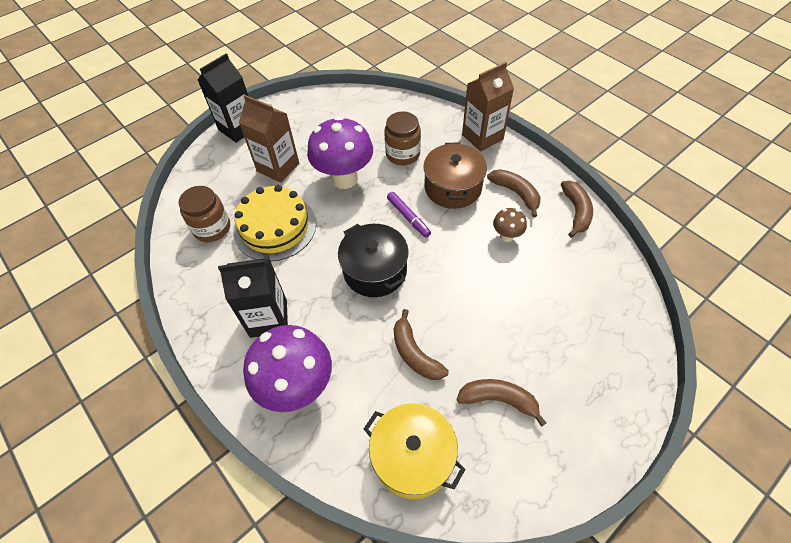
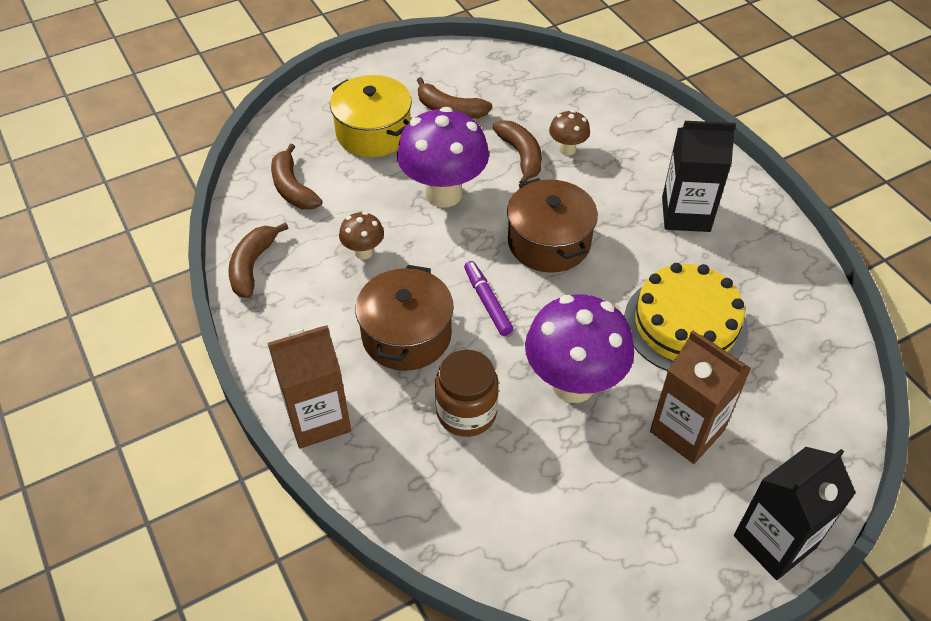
camera: 170 degrees left, 5 degrees down
brown jar [178,186,230,242] -> none
purple mushroom [243,325,332,412] -> purple mushroom moved to [397,107,489,207]
black pot [338,224,409,297] -> brown pot [507,178,598,273]
yellow pot [364,403,466,499] -> yellow pot moved to [330,75,412,157]
brown banana [487,169,541,217] -> brown banana moved to [271,144,322,210]
none -> brown mushroom [549,110,590,156]

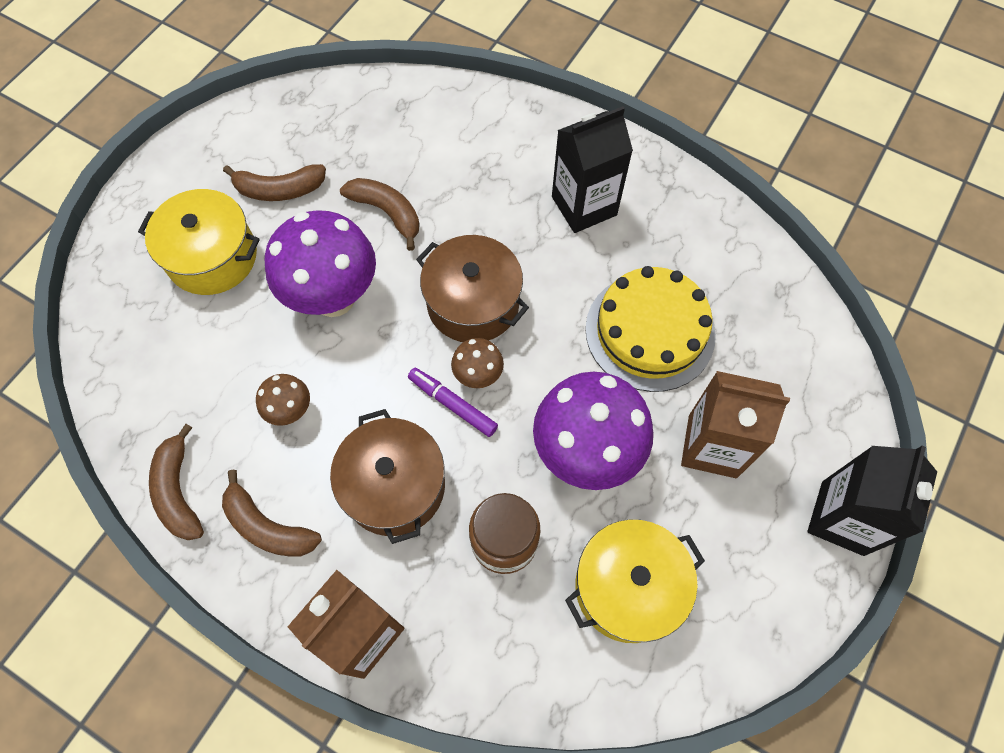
camera: 30 degrees left, 15 degrees up
brown banana [271,144,322,210] -> brown banana moved to [222,470,322,556]
brown mushroom [549,110,590,156] -> brown mushroom moved to [451,338,504,388]
none -> yellow pot [565,520,705,643]

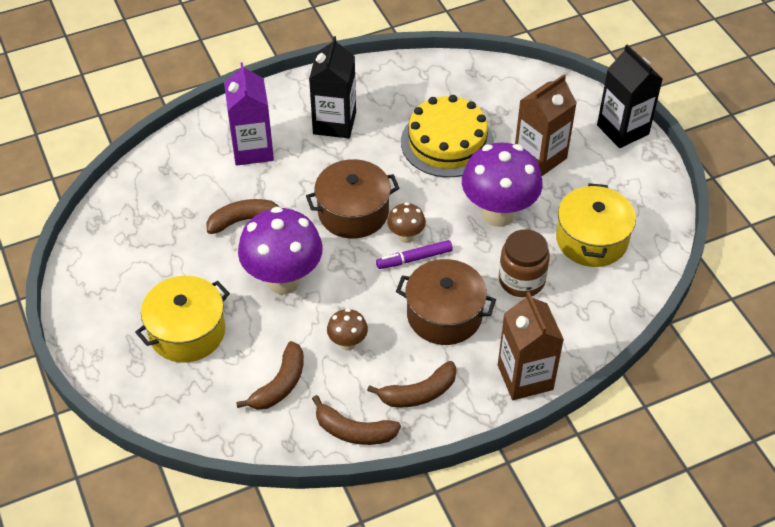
camera: 55 degrees left, 15 degrees down
brown banana [223,164,326,201] -> brown banana moved to [236,341,304,410]
none -> purple carton [224,62,274,166]

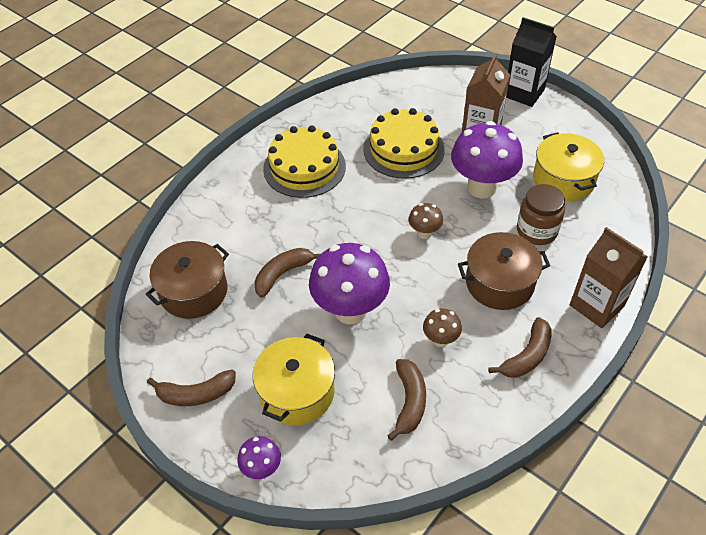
camera: 25 degrees left, 0 degrees up
purple carton [224,62,274,166] -> none
brown pot [306,159,400,239] -> brown pot moved to [146,241,229,319]
black carton [309,36,356,138] -> yellow cake [263,125,346,198]
brown banana [312,395,401,445] -> brown banana moved to [147,370,236,406]
purple marker [376,240,453,269] -> none
none -> purple mushroom [237,436,281,479]

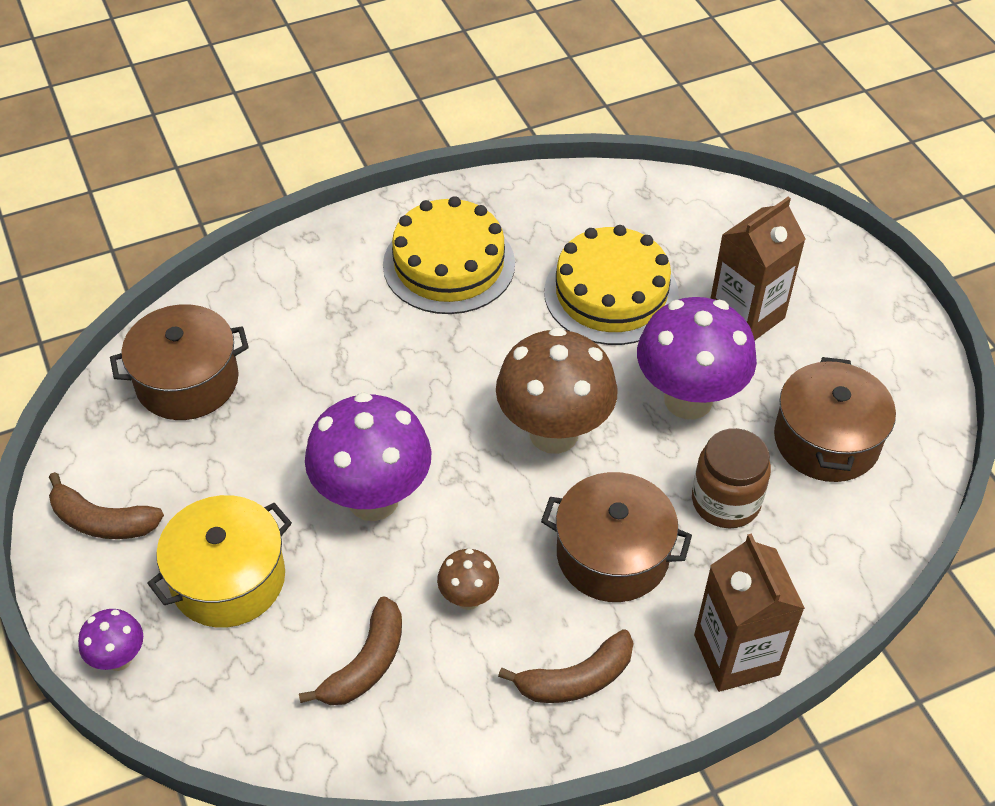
camera: 25 degrees right, 0 degrees up
brown banana [254,248,321,298] -> none
brown mushroom [409,203,443,239] -> brown mushroom [496,327,618,454], size x2.10
black carton [506,17,557,107] -> none
yellow pot [533,132,604,201] -> brown pot [774,357,896,482]

